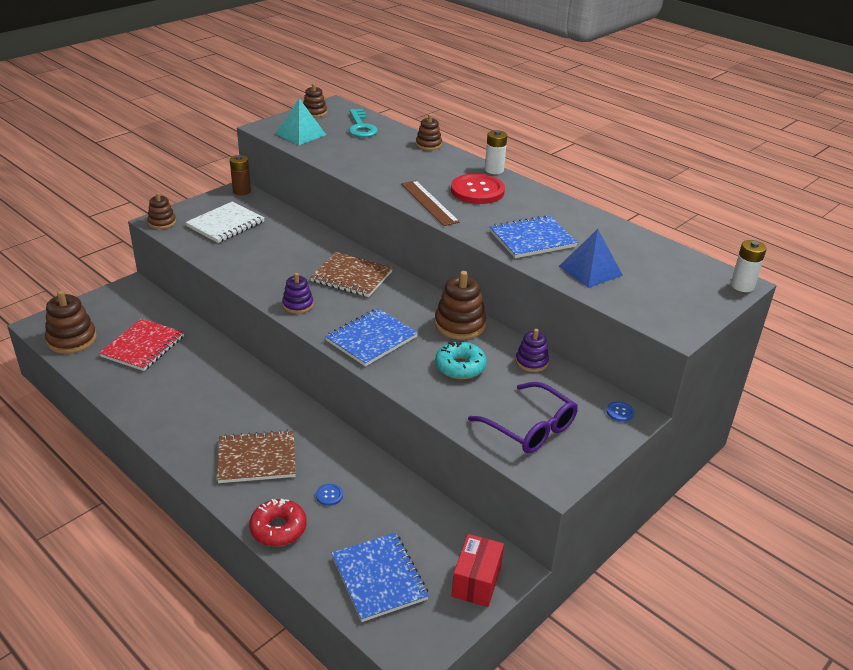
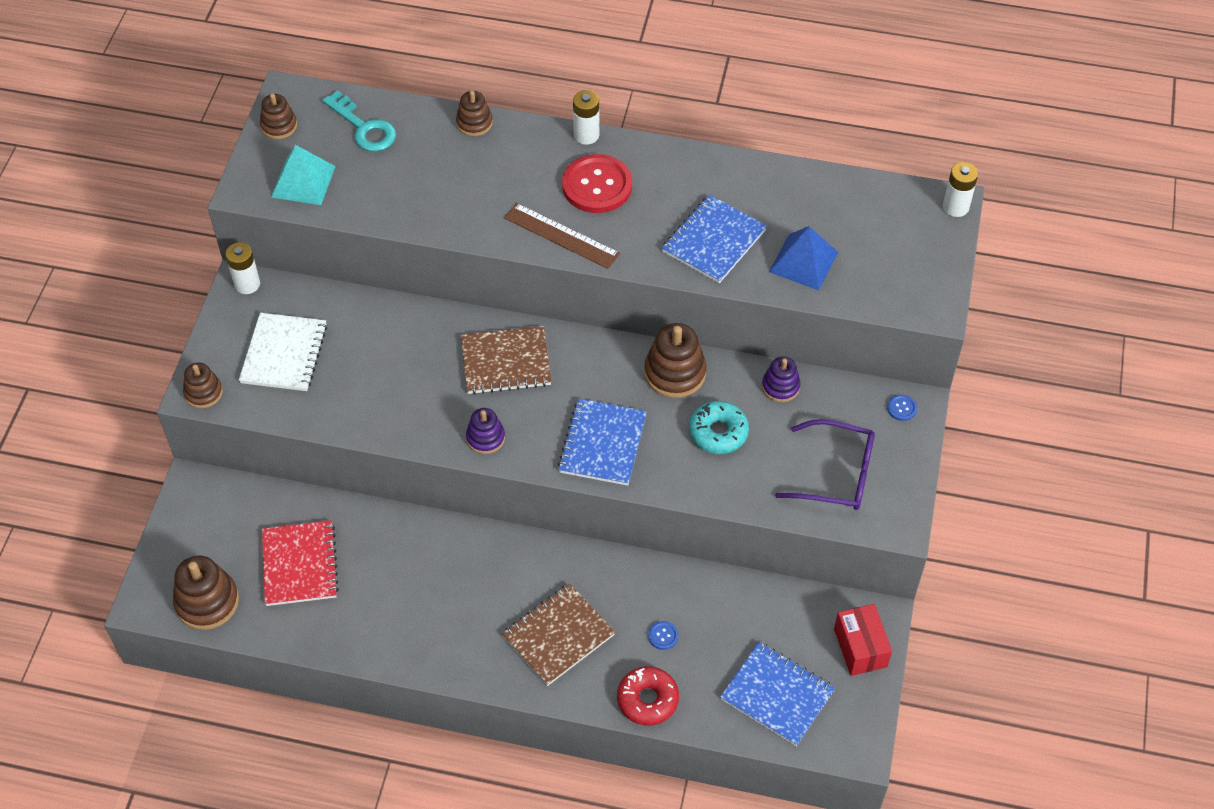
camera: 30 degrees left, 20 degrees up
brown battery [230,155,251,196] -> white battery [225,242,260,294]

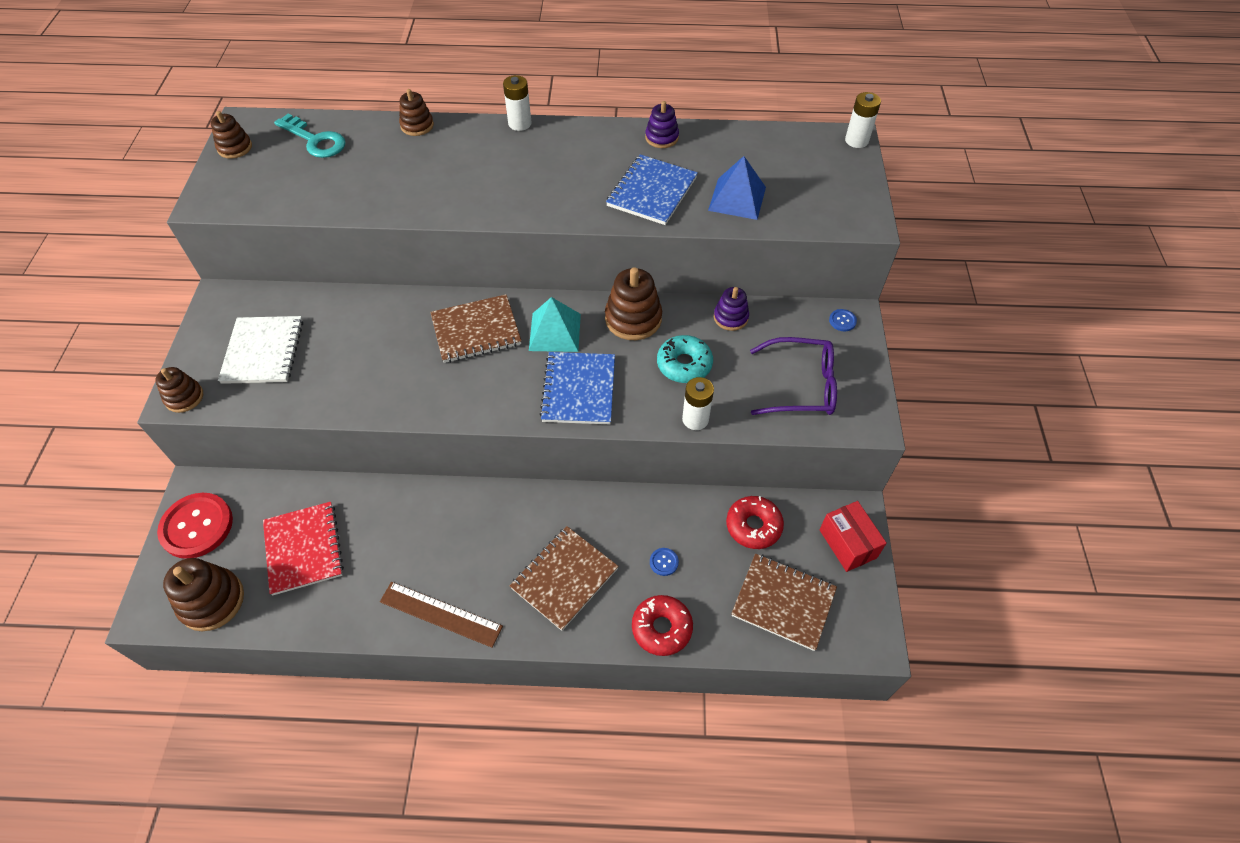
camera: 10 degrees left, 0 degrees up
white battery [225,242,260,294] -> white battery moved to [682,377,714,430]
turquoise pyramid [271,145,336,205] -> turquoise pyramid moved to [529,297,581,352]
purple stacking toy [466,408,505,454] -> purple stacking toy moved to [645,101,679,148]
brown ruler [504,203,620,269] -> brown ruler moved to [380,582,503,648]
red button [562,154,632,213] -> red button moved to [157,493,233,559]
blue notebook [720,642,835,746] -> brown notebook [731,553,837,651]
none -> red donut [726,496,784,549]

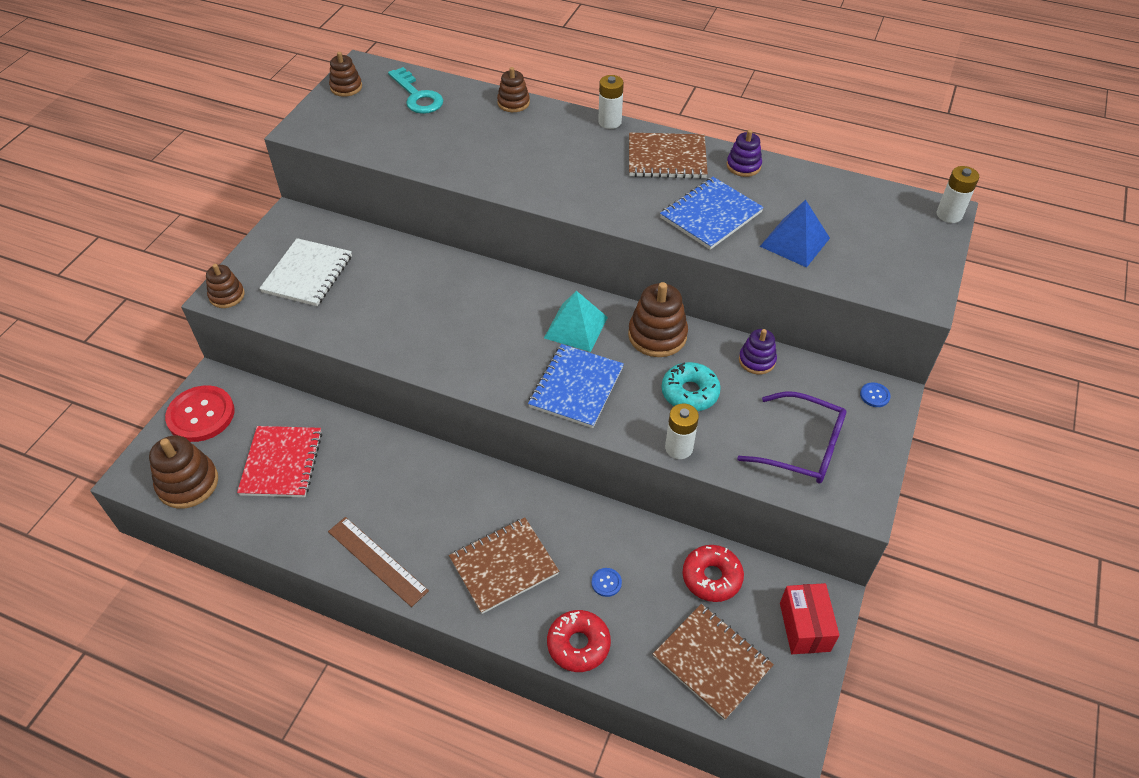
camera: 20 degrees right, 5 degrees down
brown notebook [430,294,521,363] -> brown notebook moved to [629,133,708,179]

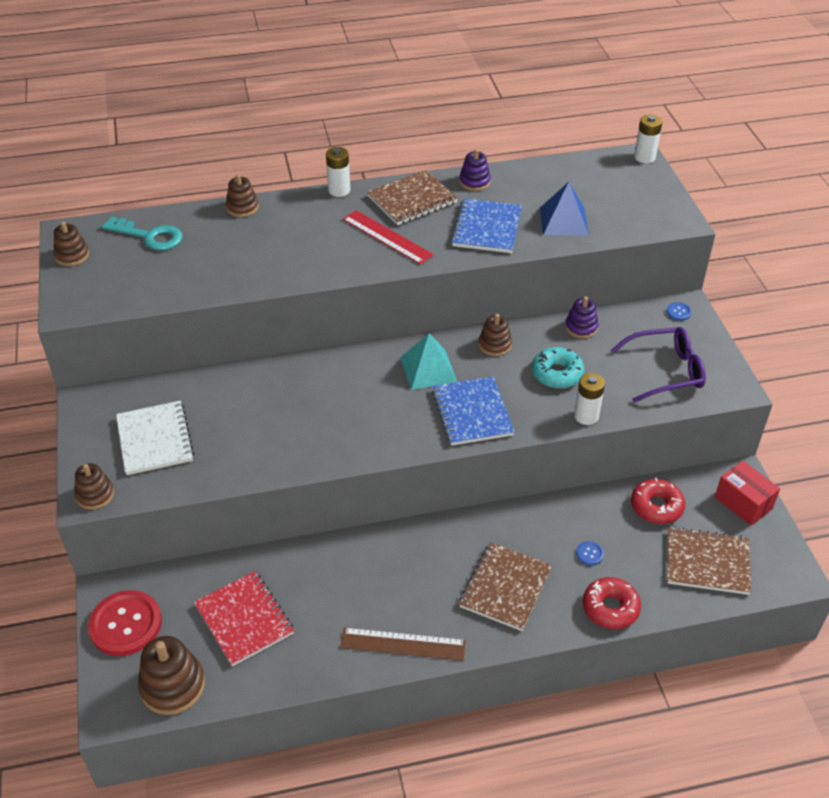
camera: 35 degrees left, 5 degrees down
brown stacking toy [628,282,688,357] -> brown stacking toy [479,314,512,356], size x0.61
none -> red ruler [343,210,434,265]

